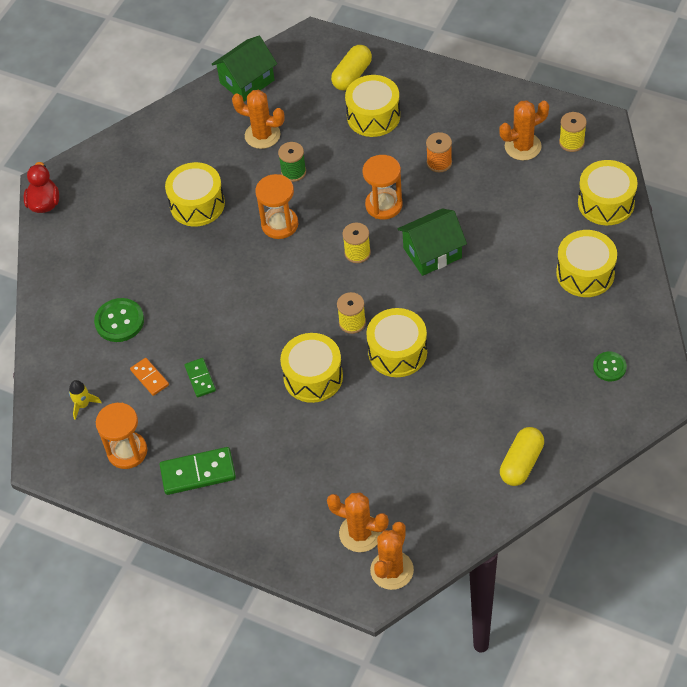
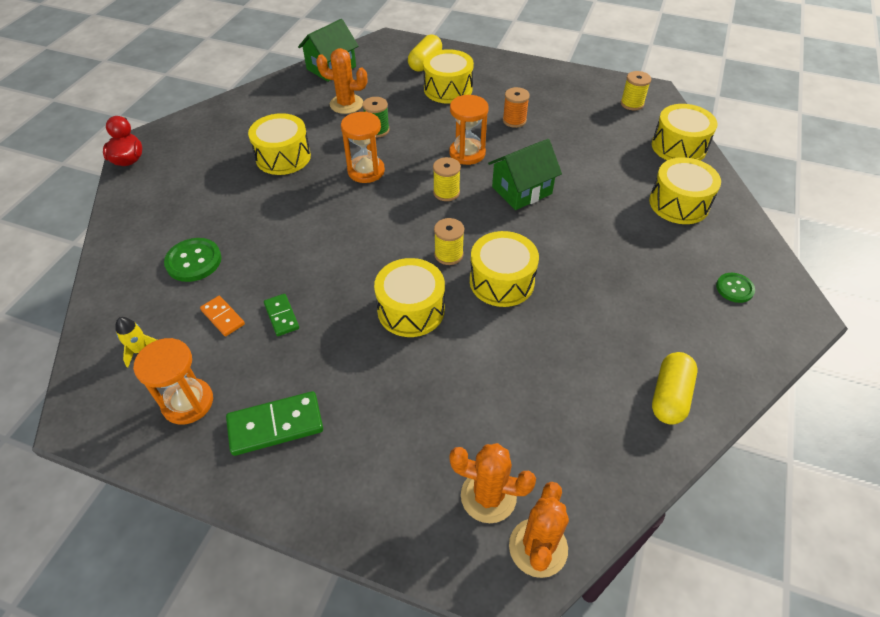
camera: 10 degrees left, 5 degrees down
orange cactus [499,100,549,160] -> none

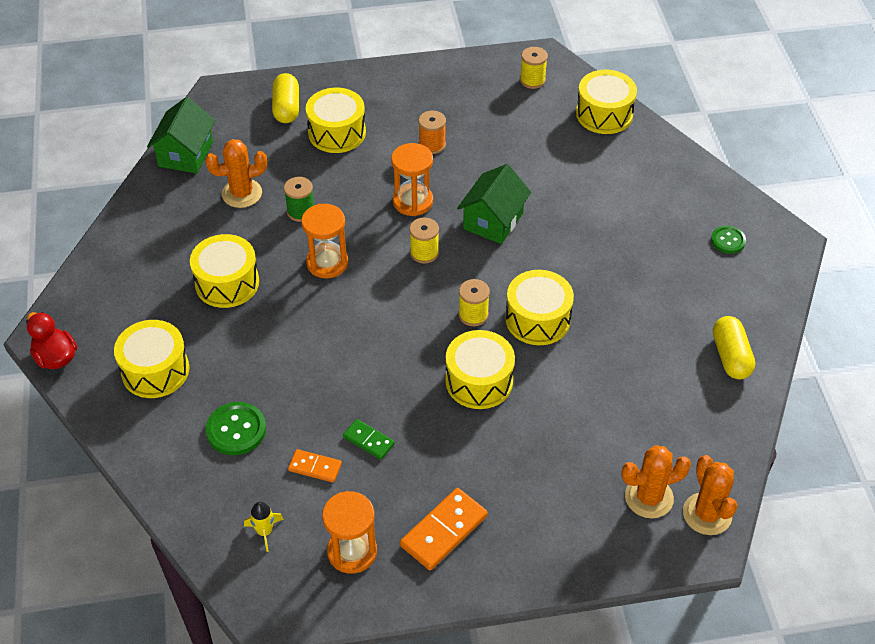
camera: 30 degrees left, 0 degrees up
green domino [226,391,323,456] -> orange domino [400,488,488,570]
yellow drum [649,157,721,224] -> yellow drum moved to [114,320,189,398]

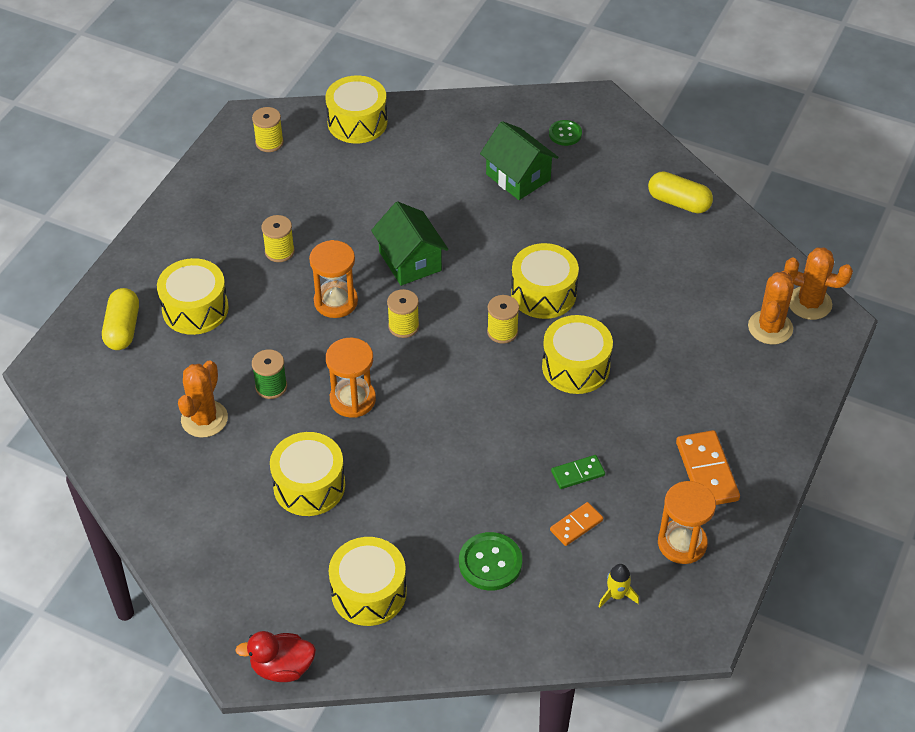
camera: 55 degrees left, 0 degrees up
green house [147,97,215,174] -> green house moved to [480,121,558,200]
yellow capsule [272,73,299,123] -> yellow capsule turned 60 degrees clockwise [102,288,139,350]
orange spool [418,111,446,154] -> yellow spool [262,215,295,262]

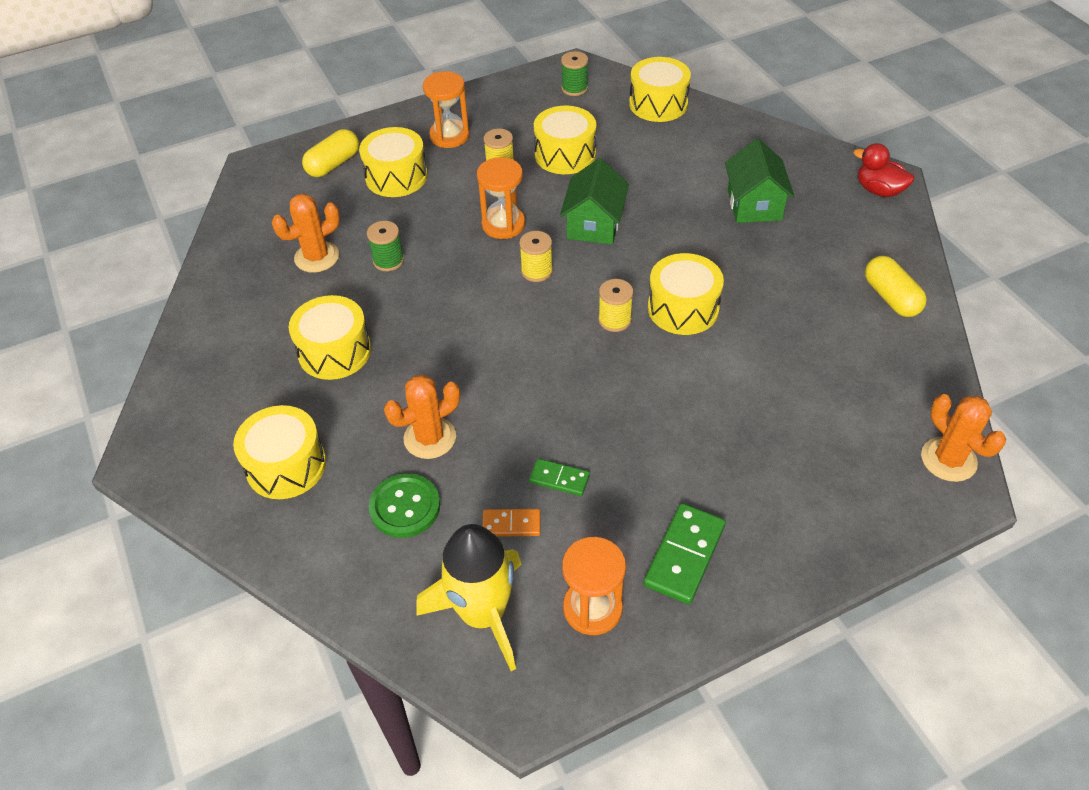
camera: 40 degrees right, 0 degrees up
red duck [235,631,316,682] -> red duck moved to [853,143,914,197]
yellow spool [252,107,284,152] -> green spool [561,51,588,96]
orange hourglass [326,338,376,418] -> orange hourglass moved to [423,71,470,148]
yellow drum [542,315,613,394] -> yellow drum moved to [534,106,596,174]
green button [549,120,582,146] -> none
yellow rocket [598,564,639,608] -> yellow rocket [416,524,522,671], size x2.45
orange domino [676,430,740,505] -> green domino [643,503,726,604]
orange cactus [748,270,794,344] -> orange cactus moved to [384,375,460,459]

